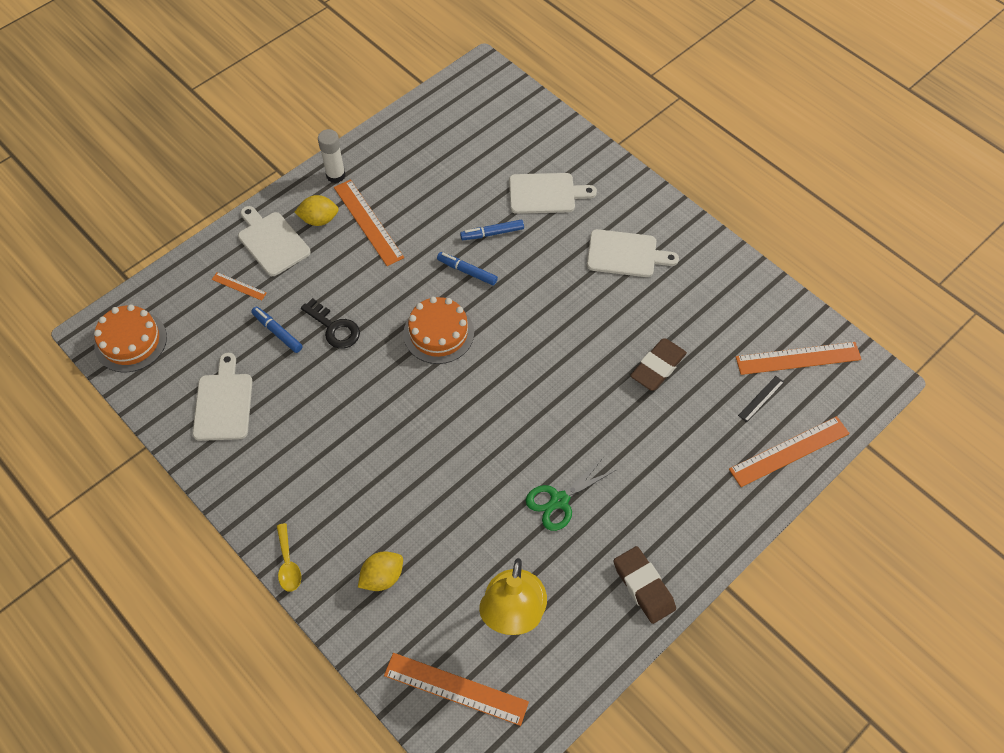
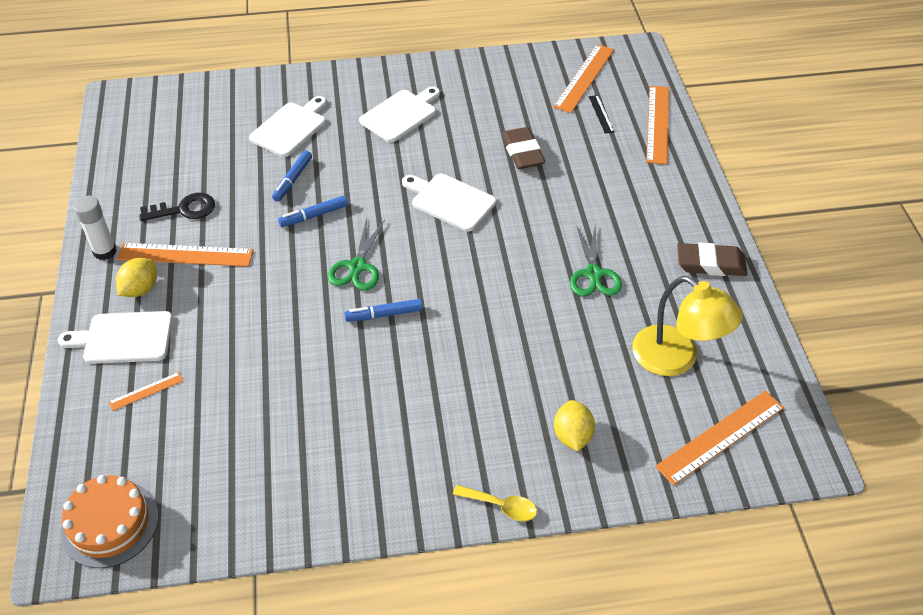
camera: 55 degrees left, 10 degrees down
white cutting board [193,353,252,441] -> white cutting board moved to [402,174,496,232]
blue marker [251,307,302,353] -> blue marker moved to [344,299,423,322]
black key [301,298,360,349] -> black key moved to [139,193,215,221]
orange cake [403,297,474,364] -> green scissors [328,218,385,291]

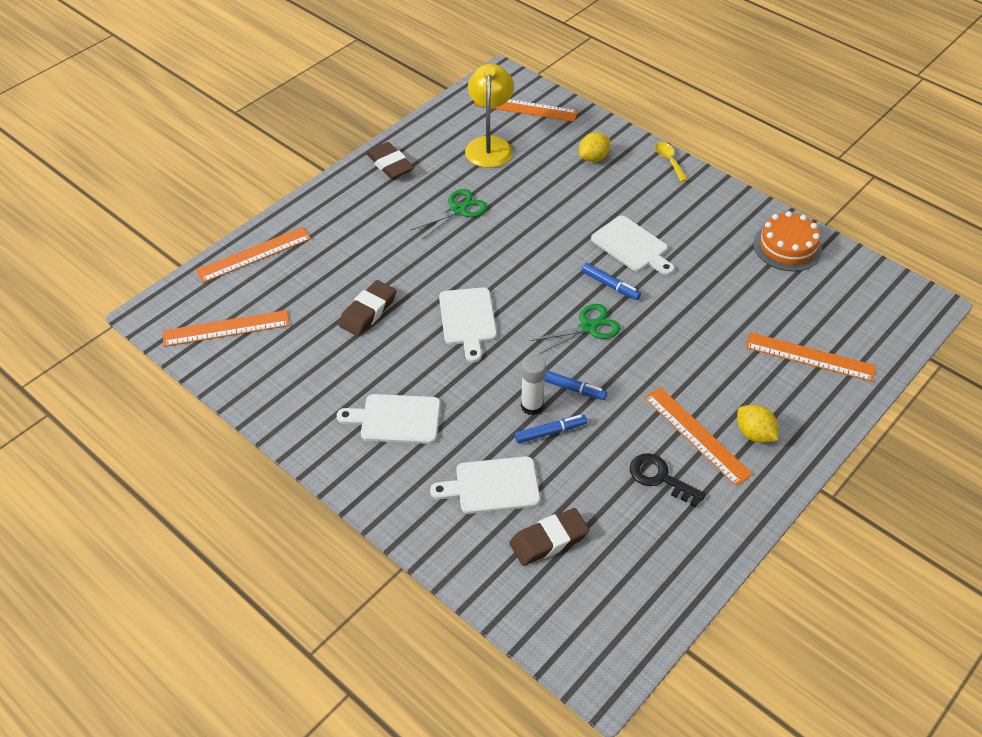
camera: 130 degrees left, 0 degrees up
white cutting board [58,311,173,364] -> white cutting board moved to [591,216,675,275]
orange cake [61,475,158,568] -> orange cake moved to [753,211,822,271]
white glue stick [73,196,117,260] -> white glue stick moved to [521,355,546,415]
orange ruler [109,372,183,411] -> orange ruler [745,332,876,382], size x2.02
yellow lemon [116,258,157,297] -> yellow lemon turned 60 degrees clockwise [737,405,778,443]
black ruler [589,95,614,133] -> none
none -> brown eraser [509,508,589,566]

